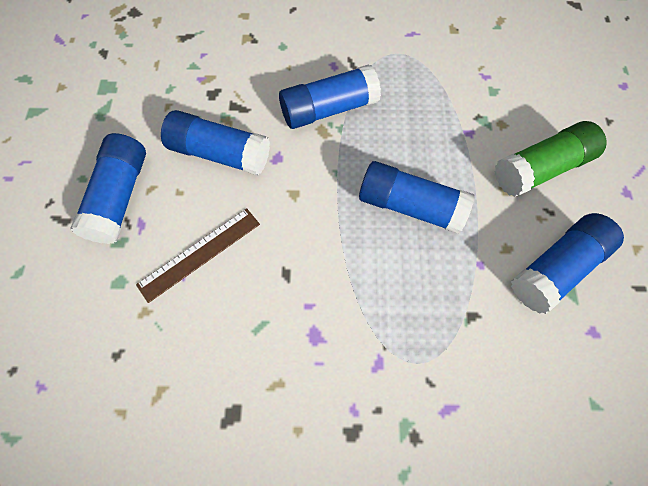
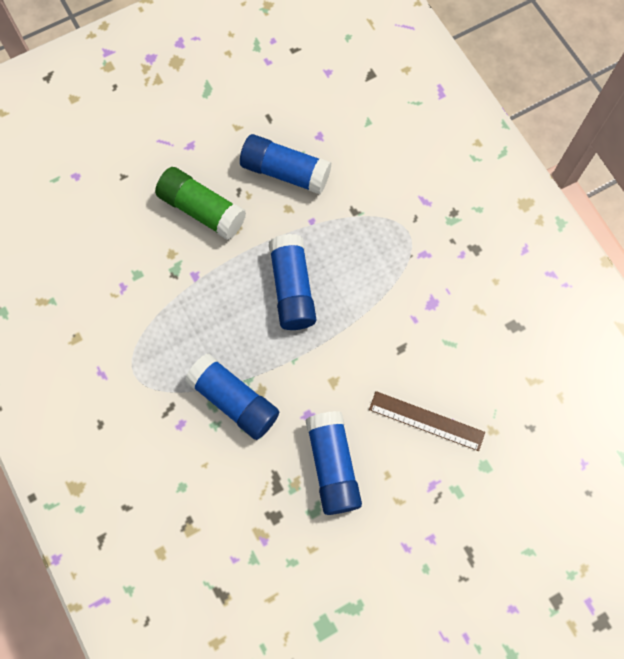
camera: 120 degrees left, 5 degrees up
blue glue stick [70,133,146,244] -> none

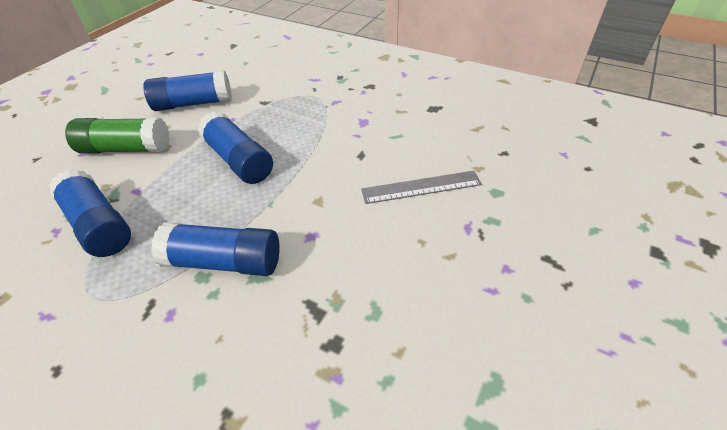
camera: 30 degrees left, 25 degrees down
blue glue stick [305,411,362,515] -> blue glue stick moved to [49,169,131,257]
brown ruler [369,391,485,451] -> grey ruler [361,171,482,204]

